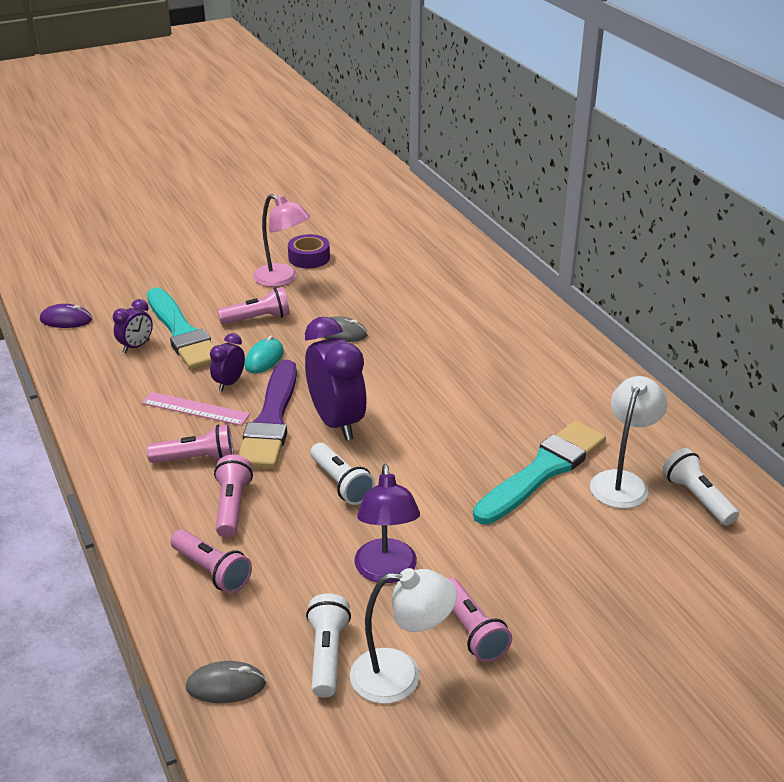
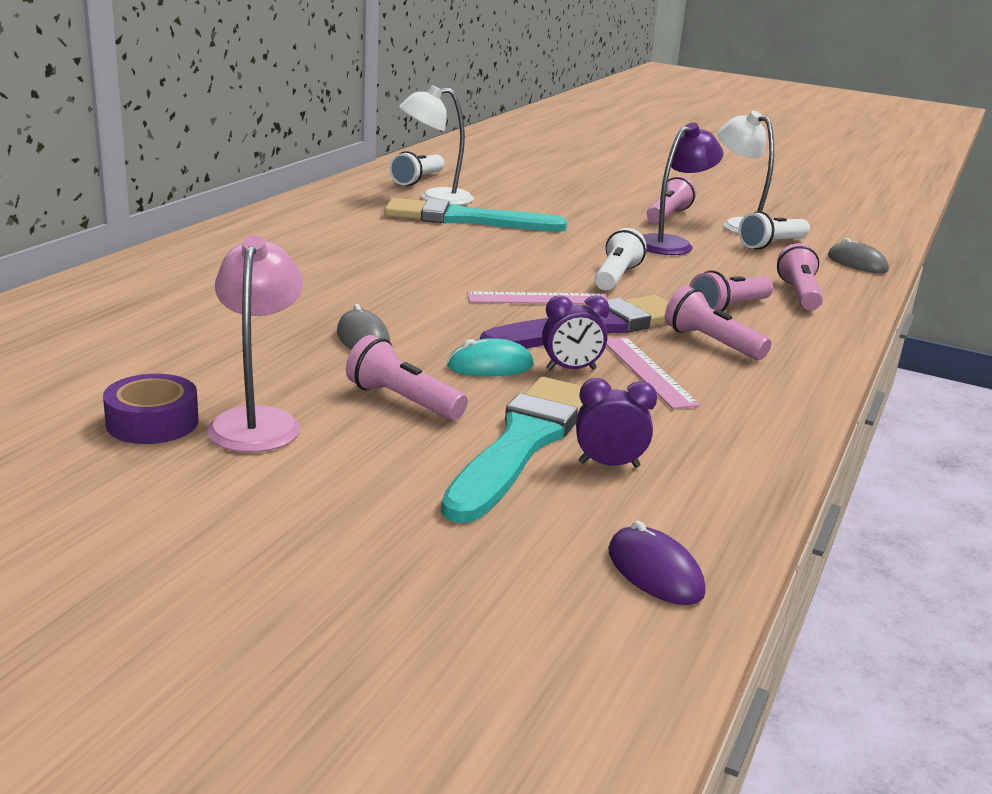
camera: 130 degrees left, 10 degrees down
purple clock [305,317,367,440] -> pink ruler [467,291,608,304]

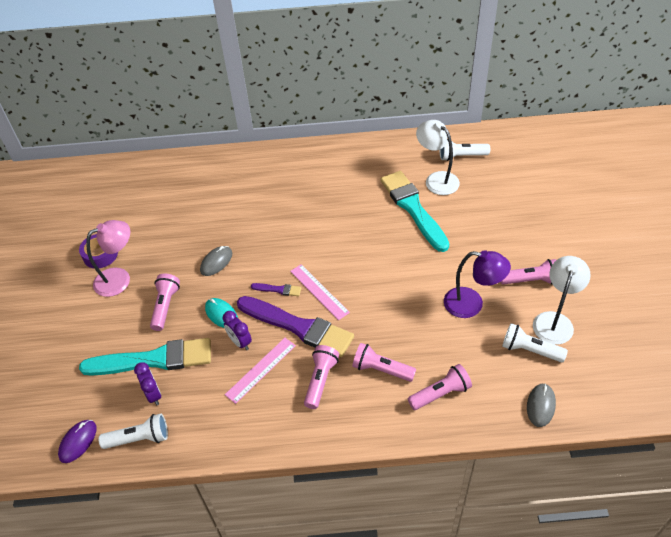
camera: 65 degrees right, 25 degrees up
white flashlight [595,228,646,291] -> white flashlight moved to [99,414,168,449]
none -> purple brush [251,283,301,296]

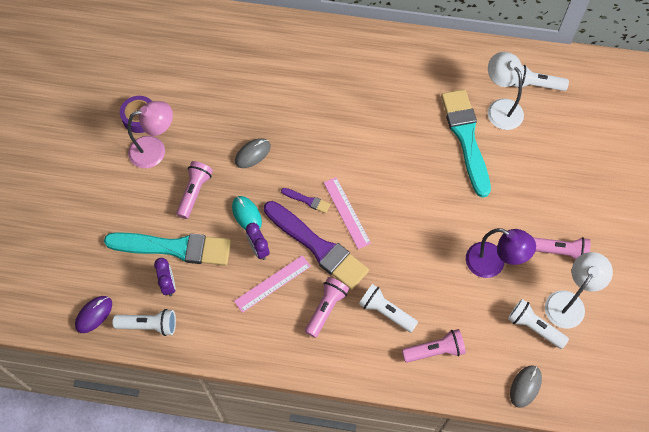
camera: 10 degrees right, 15 degrees up
pink flashlight [352,343,416,382] -> white flashlight [359,284,418,333]

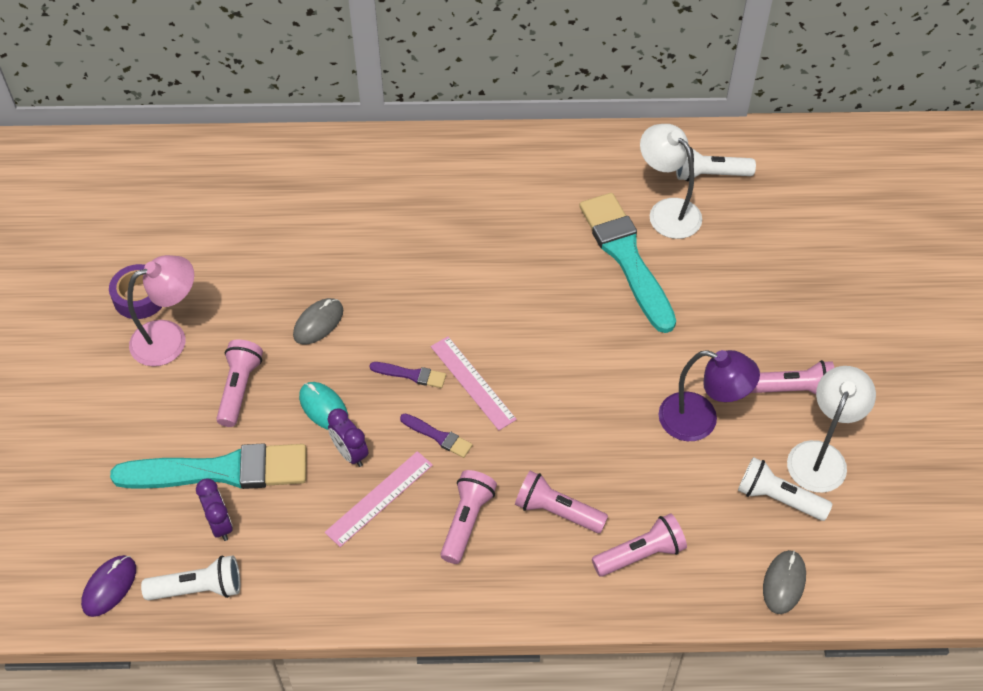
camera: 10 degrees left, 10 degrees down
purple brush [264,201,369,290] -> purple brush [400,414,473,458], size x0.42
white flashlight [359,284,418,333] -> pink flashlight [515,471,608,533]

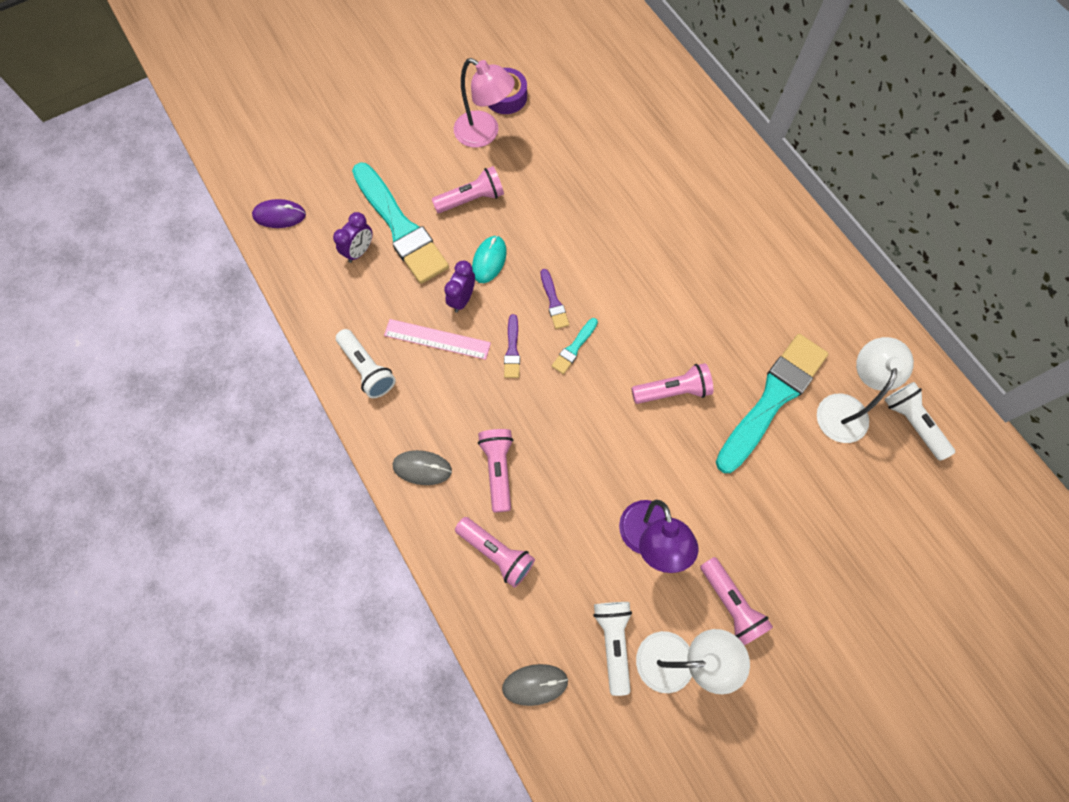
camera: 60 degrees right, 15 degrees up
white flashlight [141,555,240,600] -> white flashlight moved to [336,329,396,398]
grey mouse [293,298,343,344] -> grey mouse moved to [393,450,452,485]
pink ruler [431,336,517,430] -> turquoise brush [552,318,598,374]
pink flashlight [440,470,497,564] -> pink flashlight moved to [631,363,713,404]

